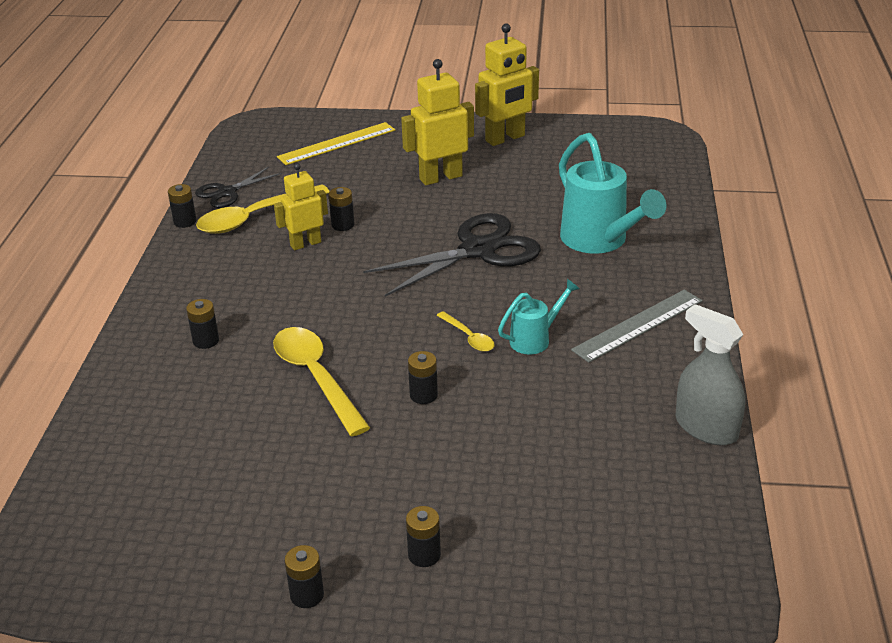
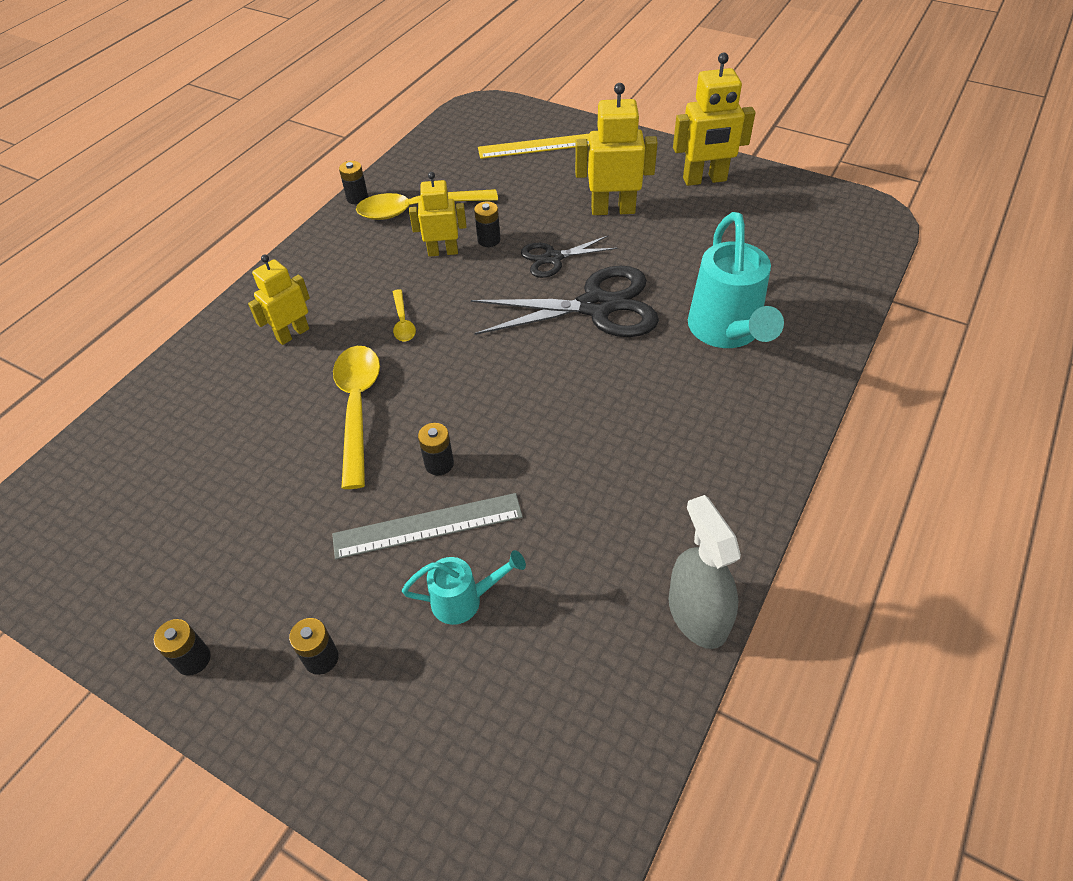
camera: 25 degrees right, 15 degrees up
black battery [186,299,219,349] -> yellow robot [248,254,310,345]
black scissors [195,167,281,208] -> black scissors moved to [521,235,618,278]
yellow spoon [436,311,495,352] -> yellow spoon moved to [393,289,416,341]
turquoise watering can [498,279,580,354] -> turquoise watering can moved to [402,550,526,625]
grey ruler [571,290,702,363] -> grey ruler moved to [332,493,523,559]

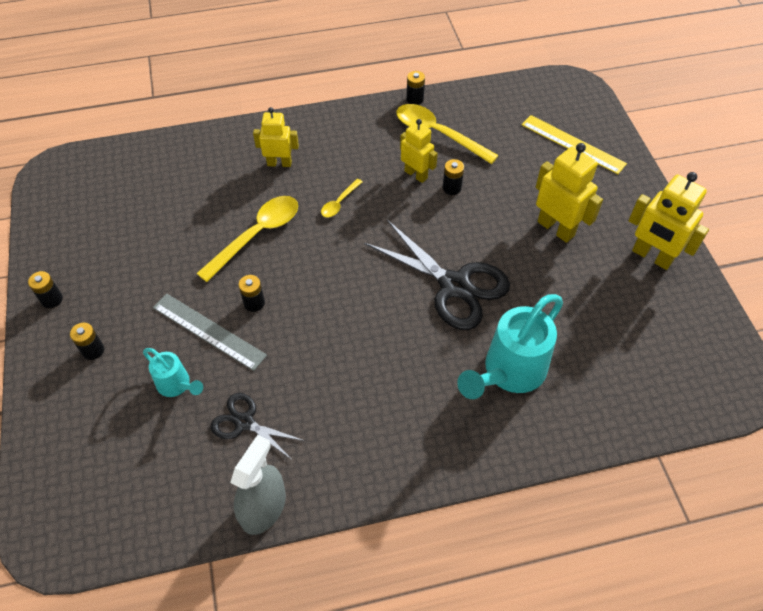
camera: 45 degrees right, 5 degrees up
black scissors [521,235,618,278] -> black scissors moved to [210,393,305,460]

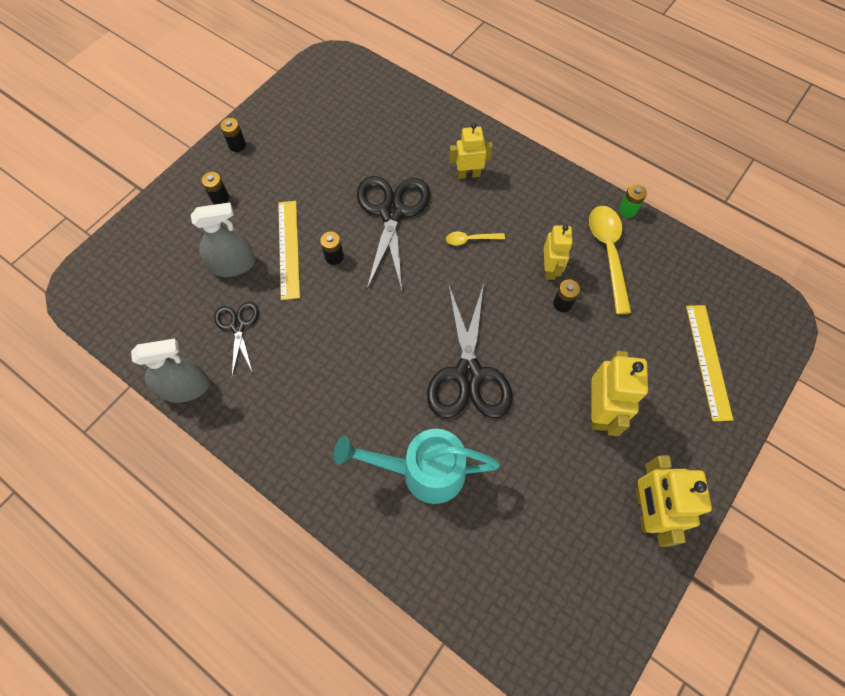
camera: 50 degrees right, 10 degrees up
turquoise watering can [143,348,203,397] -> grey spray bottle [191,202,255,277]
grey ruler [153,294,267,371] -> yellow ruler [278,201,300,300]
yellow spoon [196,196,298,282] -> black scissors [357,176,430,290]
yellow robot [253,107,299,167] -> yellow robot turned 60 degrees counterclockwise [449,123,493,179]
black battery [406,71,425,105] -> green battery [619,184,647,218]

